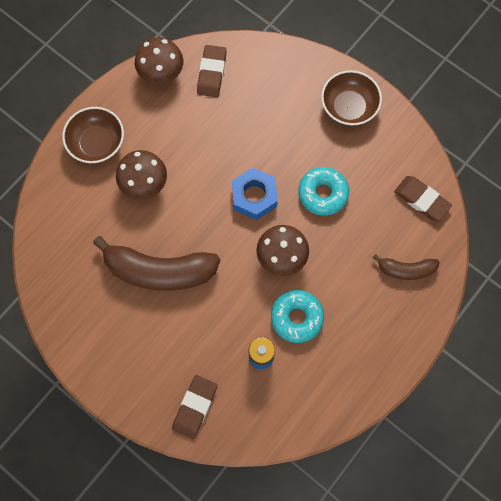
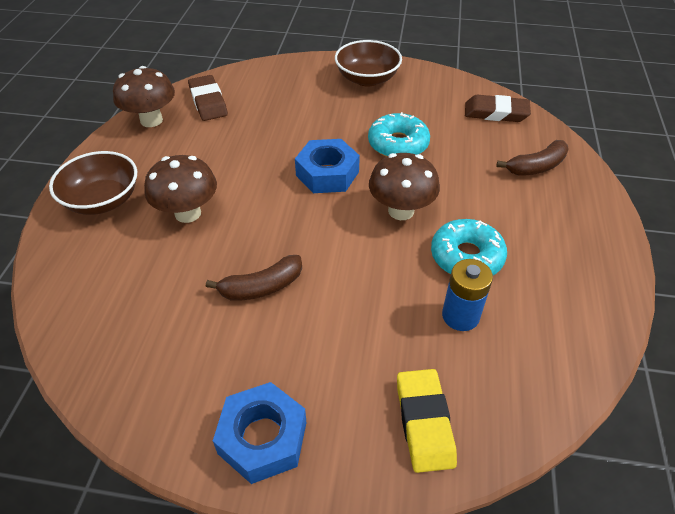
camera: 30 degrees left, 25 degrees down
brown banana [93,236,221,291] -> brown banana [206,255,302,301], size x0.52
brown eraser [172,375,217,439] -> yellow eraser [397,369,457,473]
none -> blue nut [213,382,306,484]

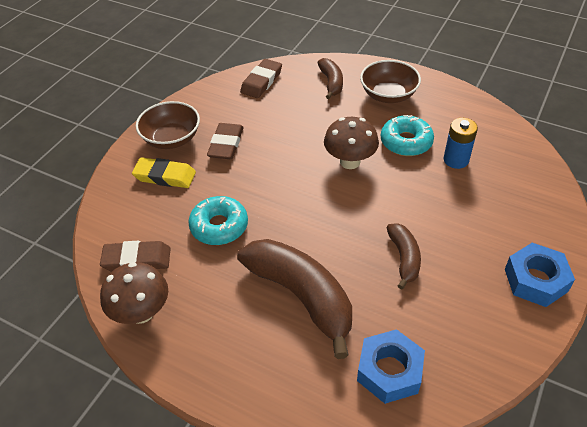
camera: 70 degrees left, 0 degrees up
brown bowl [49,151,137,215] -> brown bowl moved to [360,60,421,103]
brown mushroom [144,155,217,223] -> brown banana [237,239,352,359]
blue nut [295,139,360,193] -> blue nut moved to [357,329,425,404]
turquoise donut [368,112,430,157] -> turquoise donut moved to [188,196,248,245]
yellow eraser [397,369,457,473] -> yellow eraser moved to [132,157,196,188]
none -> brown eraser [207,123,243,159]

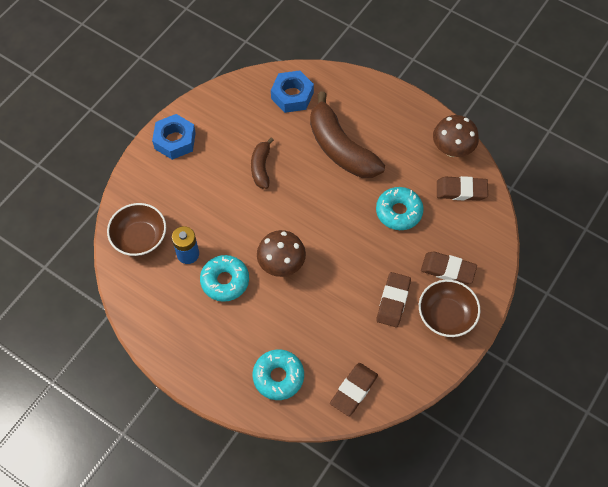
camera: 175 degrees left, 15 degrees up
yellow eraser [132,157,196,188] -> brown eraser [421,252,477,285]
brown banana [318,58,343,99] -> turquoise donut [253,349,304,400]
brown bowl [360,60,421,103] -> brown bowl moved to [107,203,166,256]

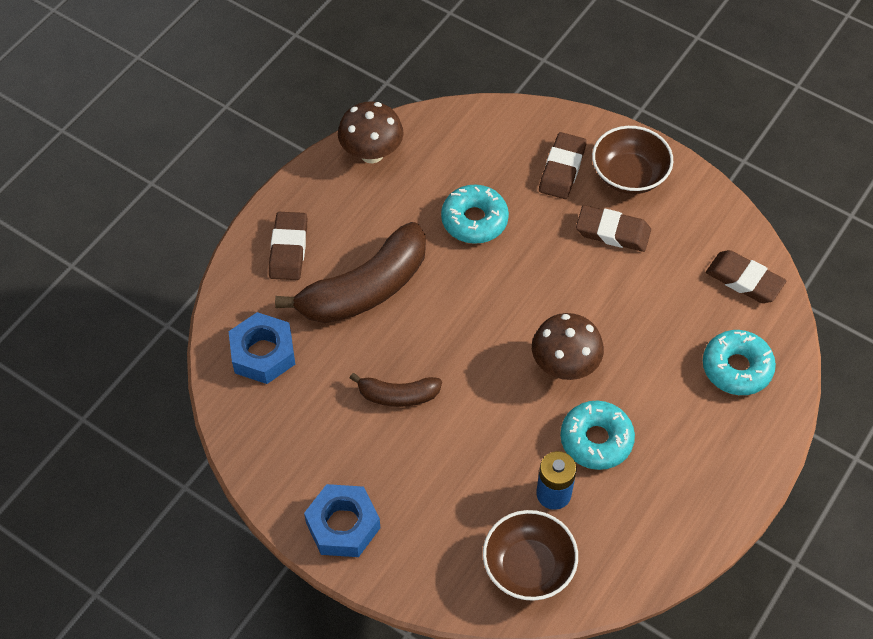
camera: 90 degrees left, 5 degrees down
brown eraser [437,176,488,200] -> brown eraser moved to [269,212,307,280]

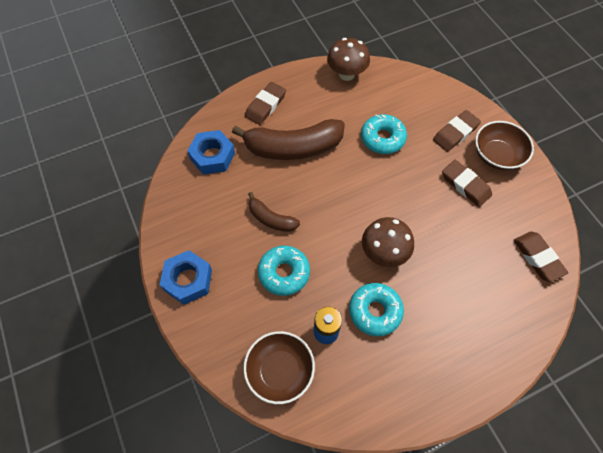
camera: 30 degrees right, 5 degrees up
turquoise donut [703,330,776,395] -> turquoise donut moved to [258,246,310,296]

